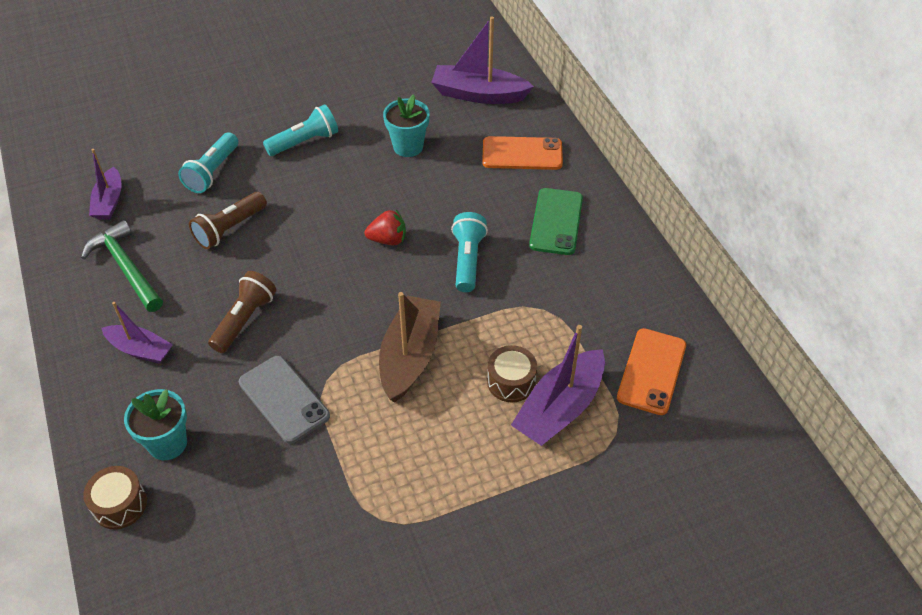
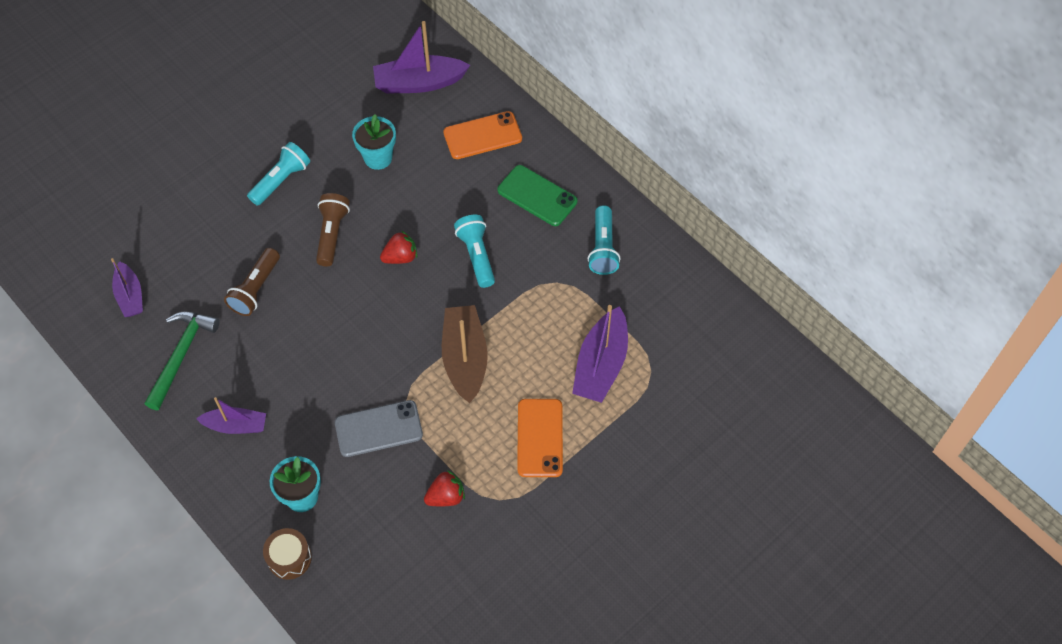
camera: 20 degrees left, 10 degrees up
green hammer [81,220,163,312] -> green hammer turned 75 degrees clockwise [145,312,220,410]
turquoise flashlight [178,132,238,193] -> turquoise flashlight moved to [587,205,620,275]
brown flashlight [208,271,277,353] -> brown flashlight moved to [316,193,350,266]
grey phone [239,356,330,444] -> grey phone turned 45 degrees counterclockwise [335,400,423,457]
brown drum [487,345,537,402] -> none
green phone [529,188,583,255] -> green phone turned 45 degrees counterclockwise [497,165,578,226]
orange phone [617,328,686,415] -> orange phone moved to [517,399,563,477]
none -> red strawberry [424,470,465,506]

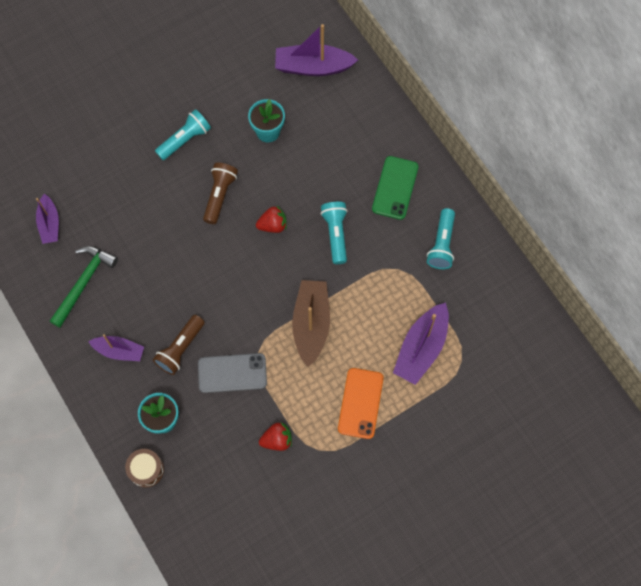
camera: 10 degrees right, 10 degrees up
brown flashlight [224,248,280,316] -> brown flashlight moved to [153,315,205,375]
orange phone [443,111,522,159] -> none
green phone [497,165,578,226] -> green phone turned 60 degrees clockwise [372,156,419,220]

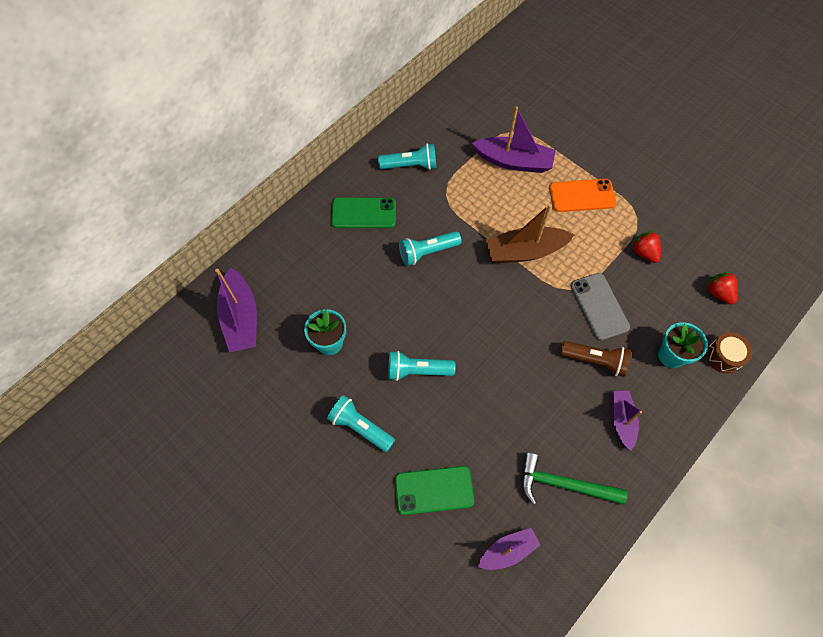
camera: 105 degrees left, 5 degrees down
brown flashlight [203,163,238,224] -> turquoise flashlight [388,351,455,381]
red strawberry [256,205,287,233] -> red strawberry moved to [706,272,738,304]
none -> green phone [395,466,474,515]

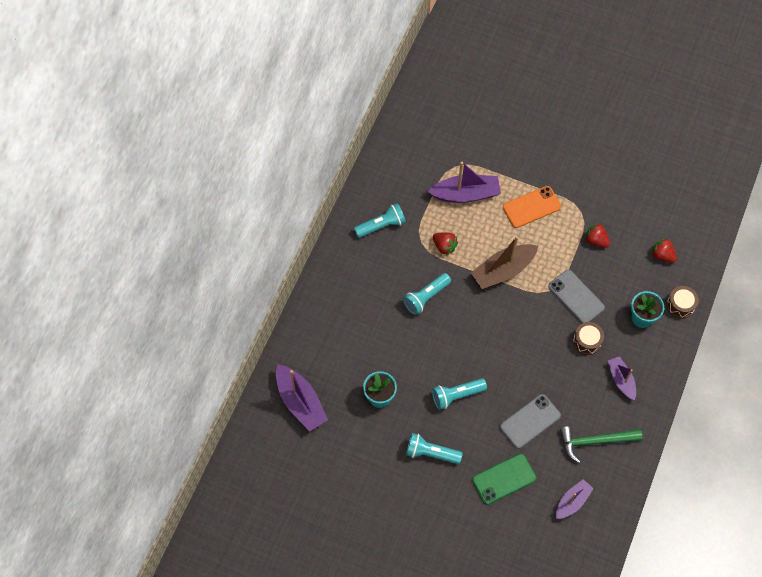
camera: 20 degrees left, 0 degrees up
green phone [331,198,396,228] -> none
brown flashlight [560,341,631,377] -> brown drum [573,322,604,355]
none -> red strawberry [433,232,458,256]
none -> grey phone [500,394,561,449]

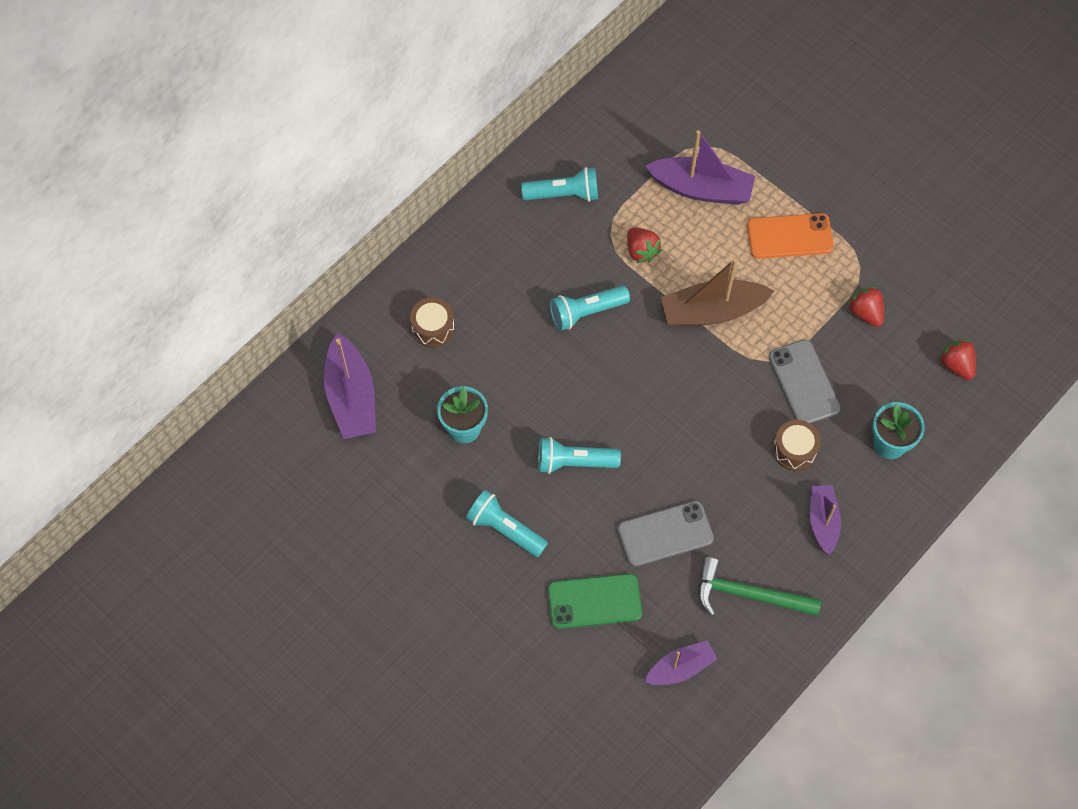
camera: 20 degrees right, 0 degrees up
brown drum [667,286,699,319] -> brown drum moved to [410,298,454,347]

